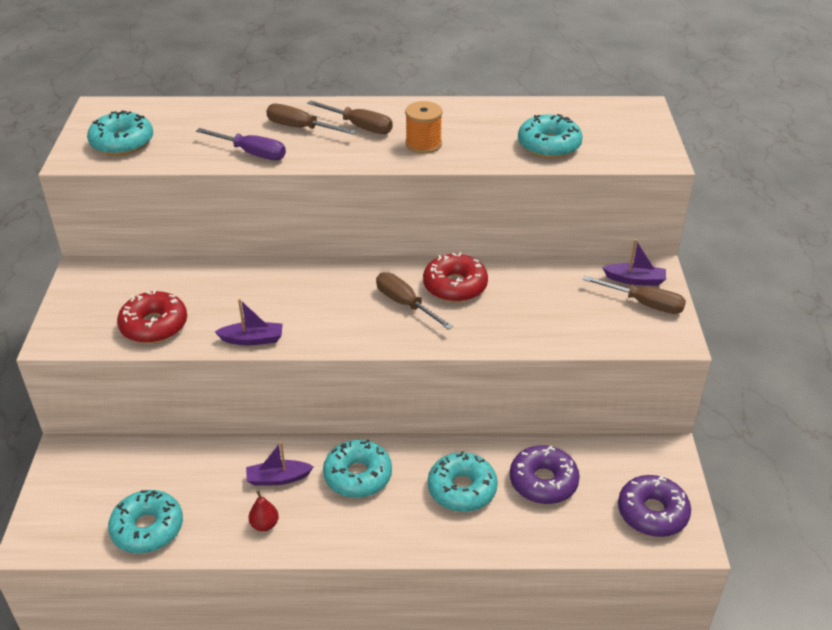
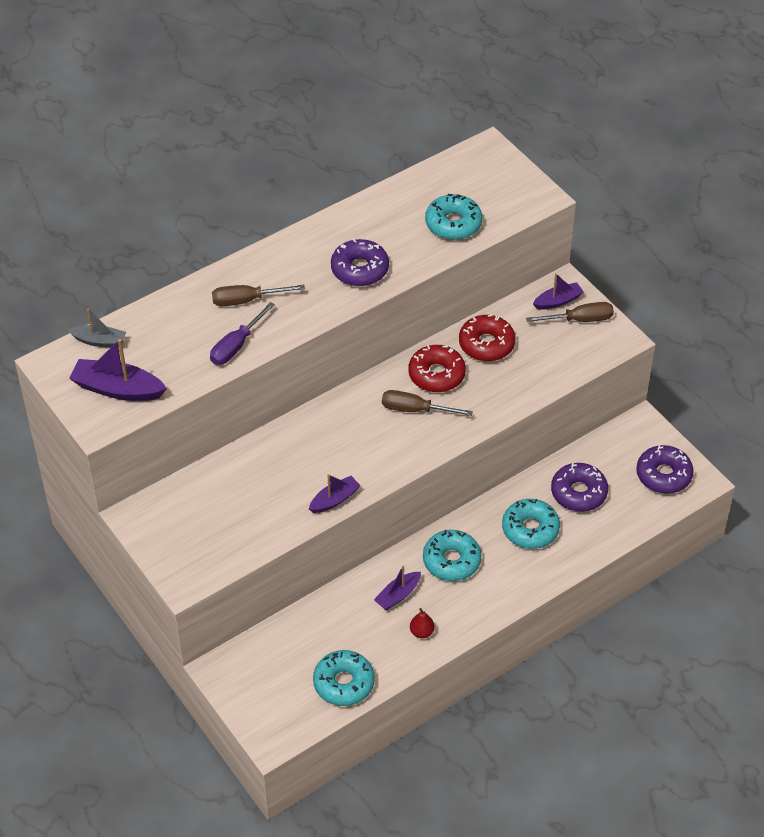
camera: 35 degrees left, 10 degrees up
turquoise donut [87,110,153,155] -> purple boat [69,339,167,401]
red donut [117,290,187,343] -> red donut moved to [459,314,516,361]
purple screwdriver [196,128,286,160] -> purple screwdriver turned 135 degrees clockwise [210,302,275,365]
brown screwdriver [307,100,393,134] -> none
orange spool [405,101,443,154] -> purple donut [331,239,389,286]
none -> grey boat [68,309,126,348]

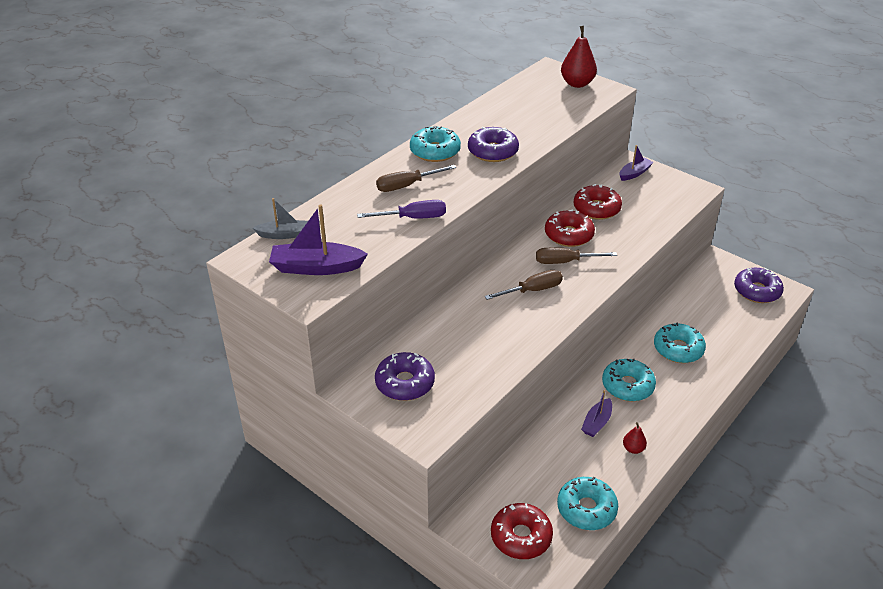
camera: 15 degrees left, 10 degrees down
purple screwdriver [210,302,275,365] -> purple screwdriver turned 120 degrees counterclockwise [357,200,446,219]
purple boat [309,474,361,513] -> none
turquoise donut [425,194,482,240] -> turquoise donut moved to [410,126,461,162]
brown screwdriver [526,302,614,322] -> brown screwdriver moved to [485,270,563,300]
purple donut [551,463,608,512] -> purple donut moved to [375,352,435,401]
none -> red donut [491,503,553,559]
none -> red pear [561,26,597,88]

